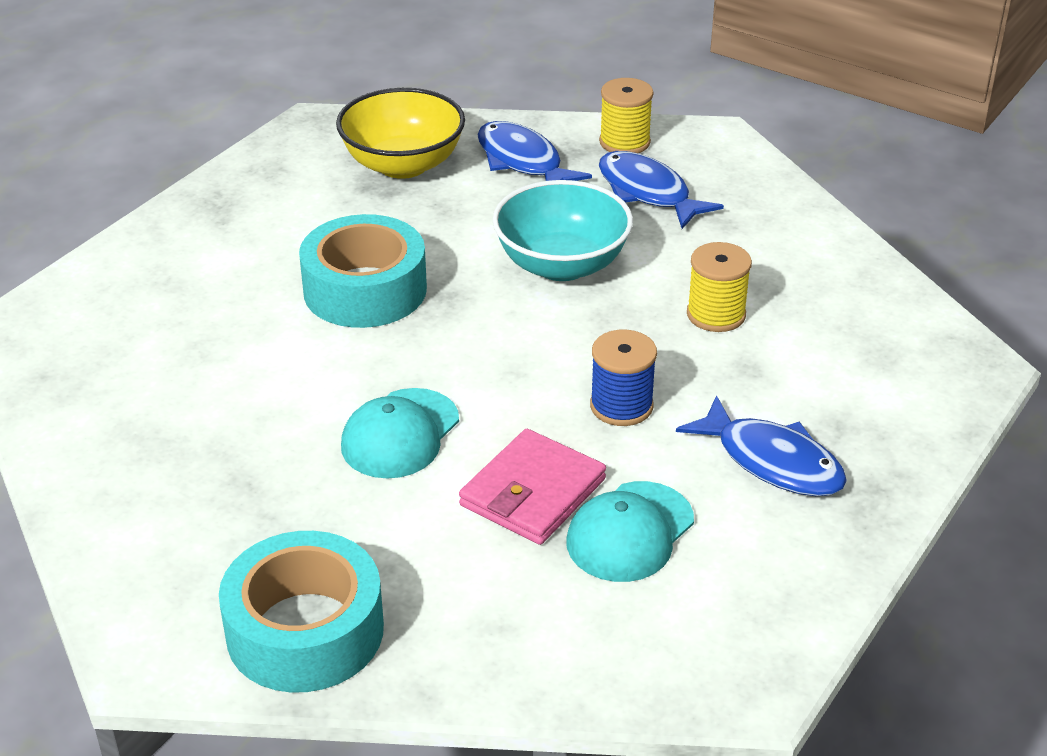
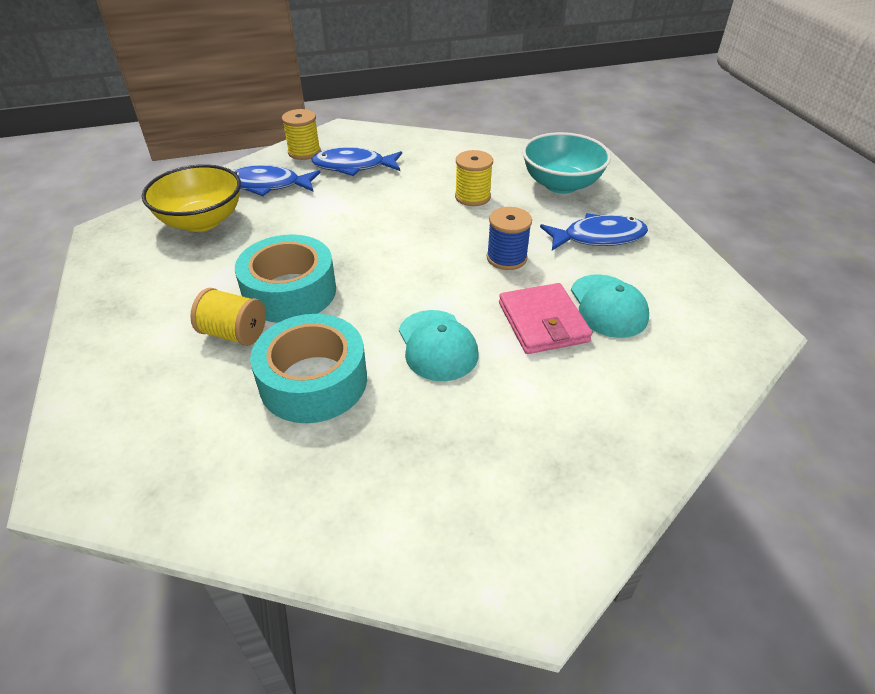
camera: 50 degrees left, 5 degrees up
turquoise tape [219,531,384,693] -> turquoise tape moved to [250,314,367,423]
turquoise bowl [492,180,633,281] -> turquoise bowl moved to [522,132,611,194]
none -> yellow spool [190,287,266,346]

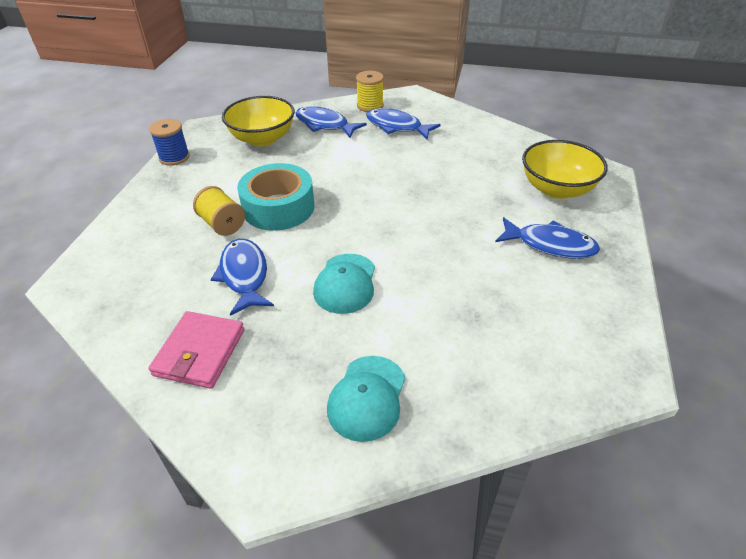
camera: 30 degrees right, 0 degrees up
turquoise tape [250,314,367,423] -> blue fish [211,239,274,316]
yellow spool [455,150,493,206] -> none
blue spool [487,207,532,270] -> blue spool moved to [149,119,190,166]
pink wallet [499,283,592,354] -> pink wallet moved to [149,311,244,389]
turquoise bowl [522,132,611,194] -> yellow bowl [522,140,608,199]
turquoise cap [571,274,649,338] -> turquoise cap moved to [327,356,405,442]

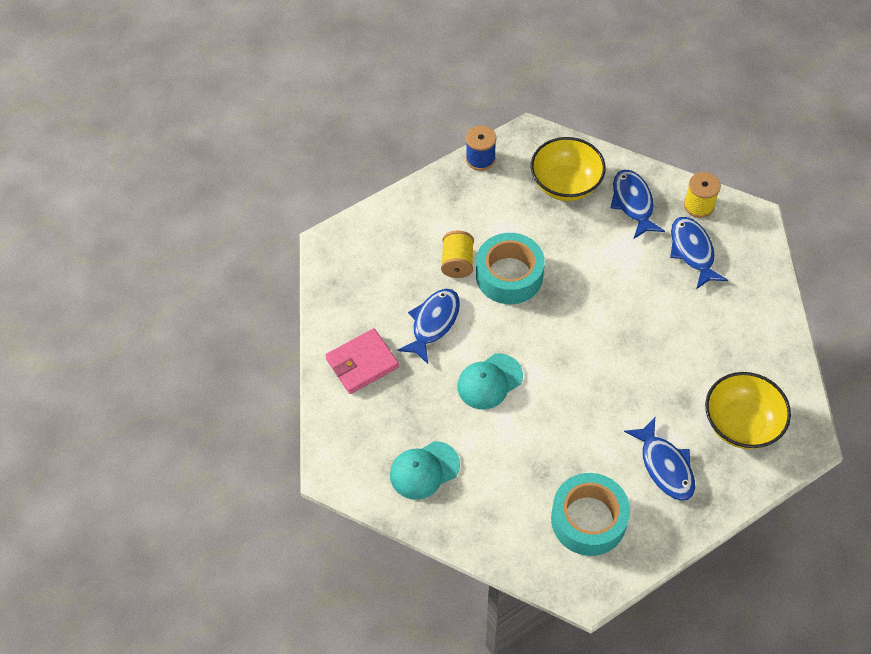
camera: 45 degrees right, 15 degrees up
none -> turquoise tape [551,473,630,556]

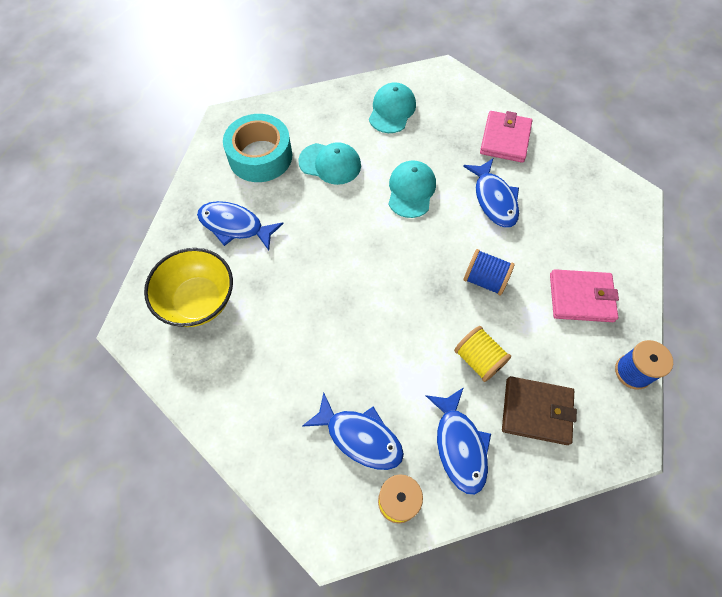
camera: 135 degrees right, 5 degrees up
yellow spool [441,231,474,278] -> yellow spool moved to [454,326,511,382]
turquoise tape [476,233,545,304] -> blue spool [463,249,515,295]
yellow bowl [531,137,606,201] -> brown wallet [502,376,577,445]
blue fish [611,170,665,238] -> blue fish turned 45 degrees clockwise [426,387,491,495]
none -> turquoise cap [298,142,361,185]
none -> pink wallet [550,269,619,322]

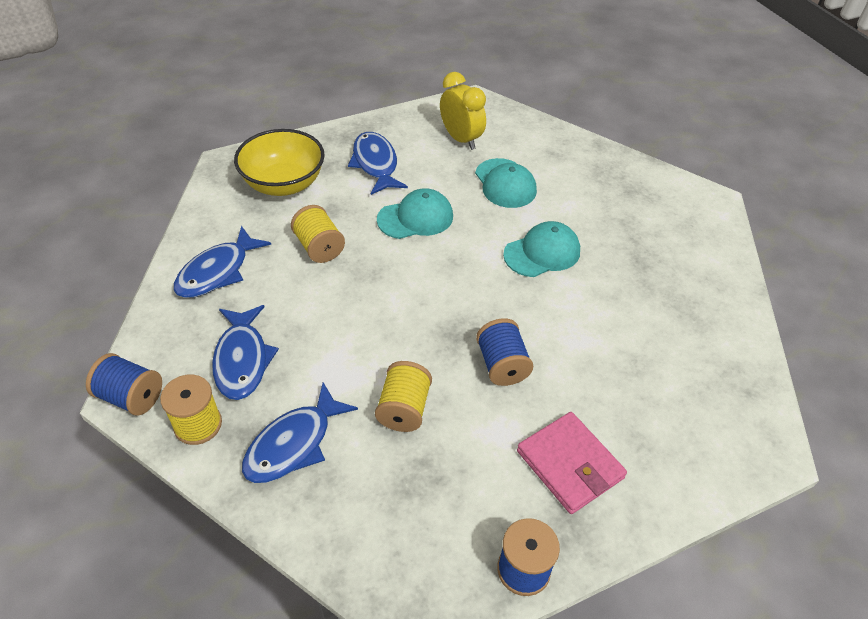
camera: 50 degrees right, 15 degrees down
turquoise tape [223,114,292,182] -> yellow clock [440,72,486,150]
turquoise cap [369,82,416,133] -> turquoise cap moved to [377,188,453,239]
blue fish [463,159,519,228] -> blue fish moved to [173,226,271,298]
pink wallet [480,111,532,163] -> none
brown wallet [502,376,577,445] -> none
none -> blue spool [86,353,162,416]
none -> yellow spool [291,205,345,263]

